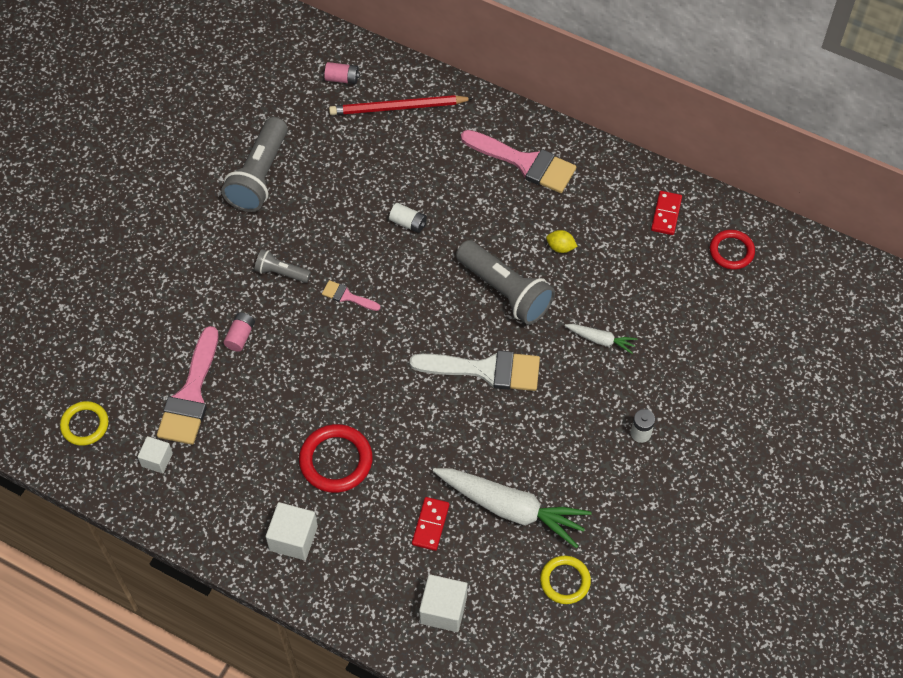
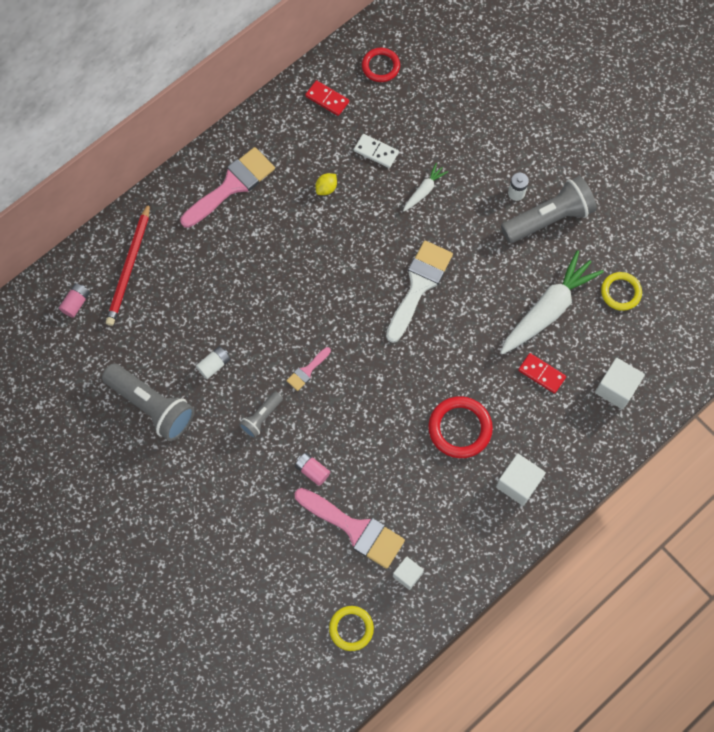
camera: 70 degrees left, 10 degrees up
white battery [389,203,427,233] -> white battery moved to [196,346,231,379]
grey flashlight [456,240,555,325] -> grey flashlight moved to [501,176,597,243]
none -> white domino [354,134,399,168]

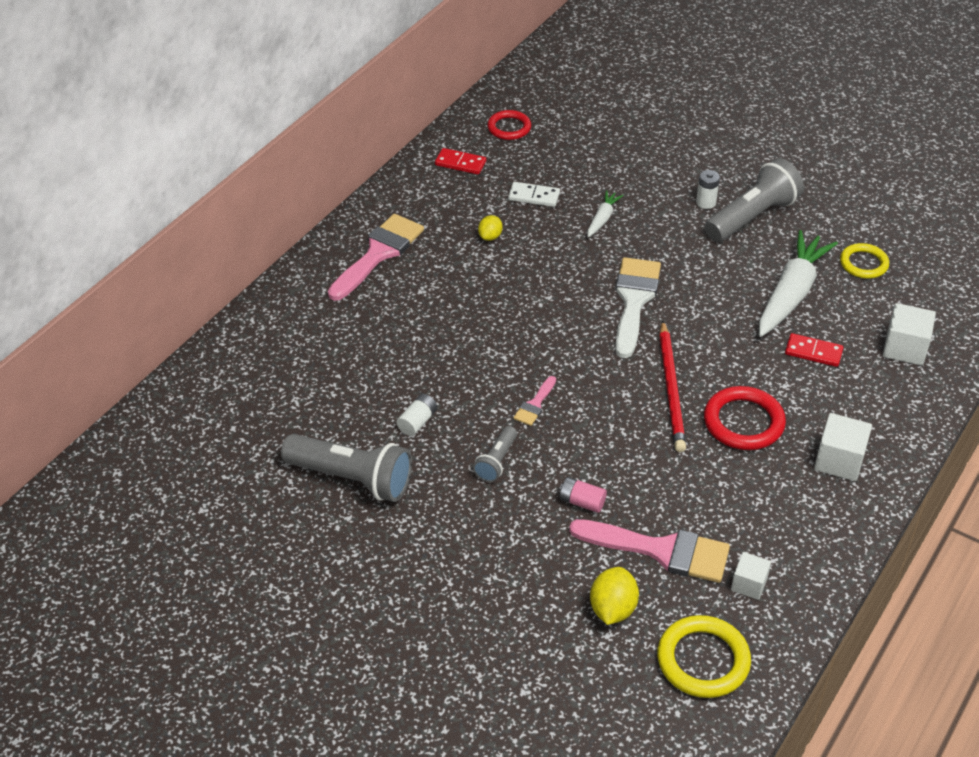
camera: 15 degrees left, 25 degrees down
pink battery [59,283,90,318] -> none
red pencil [106,202,150,326] -> red pencil moved to [659,320,686,452]
yellow ring [329,606,374,651] -> yellow ring [657,615,751,698], size x1.51
none -> yellow lemon [590,567,639,625]

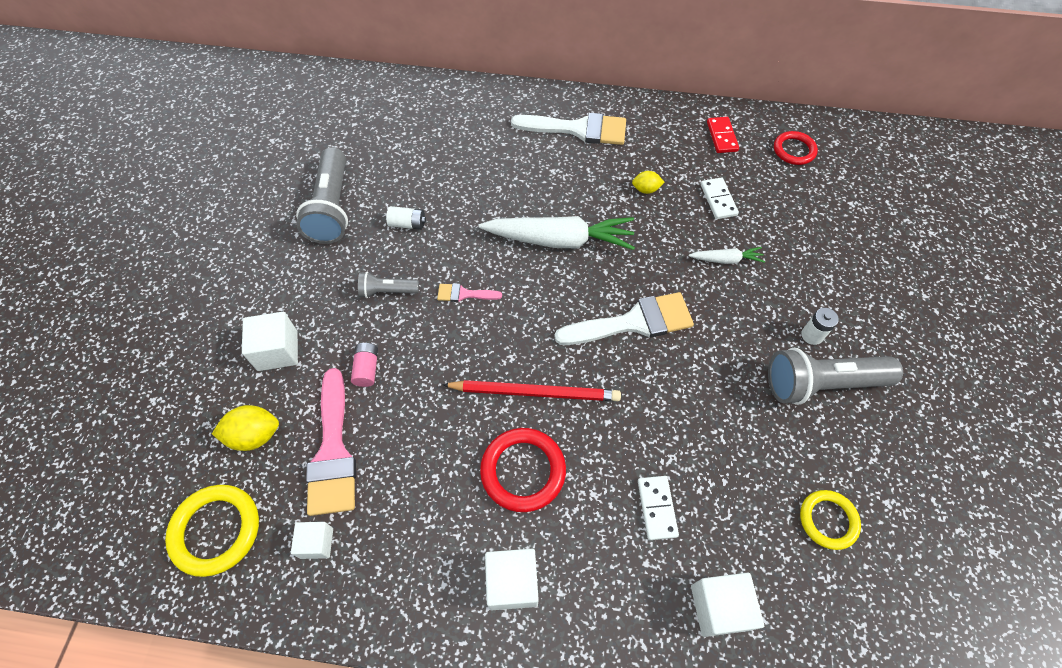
camera: 65 degrees right, 15 degrees up
pink brush [328,214,424,301] -> white brush [511,113,626,145]
red pencil [659,320,686,452] -> red pencil turned 150 degrees counterclockwise [442,380,621,401]
grey flashlight [705,158,804,242] -> grey flashlight turned 150 degrees clockwise [768,348,903,405]
white carrot [759,230,838,337] -> white carrot moved to [479,216,635,250]
red domino [785,333,844,367] -> white domino [638,476,679,540]
none -> white cube [242,312,298,371]

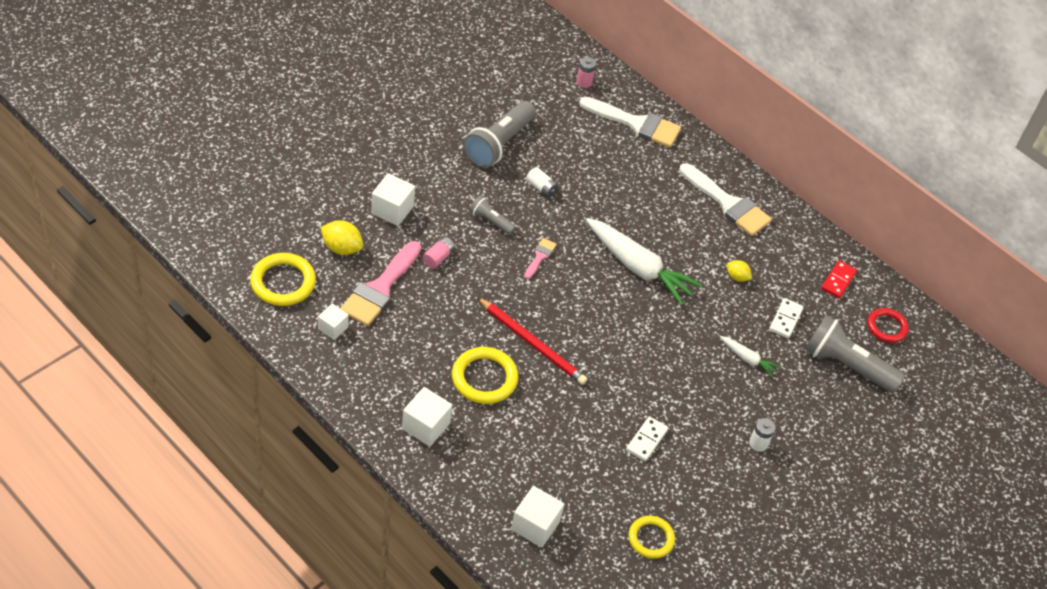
camera: 30 degrees right, 10 degrees down
pink brush [437,283,502,302] -> pink brush turned 75 degrees clockwise [524,238,557,279]
red ring [480,428,566,512] -> yellow ring [452,347,518,404]
white brush [554,292,694,345] -> white brush moved to [579,97,681,148]
white domino [638,476,679,540] -> white domino moved to [626,416,668,461]
grey flashlight [768,348,903,405] -> grey flashlight moved to [804,315,905,393]
none -> pink battery [576,57,596,88]

